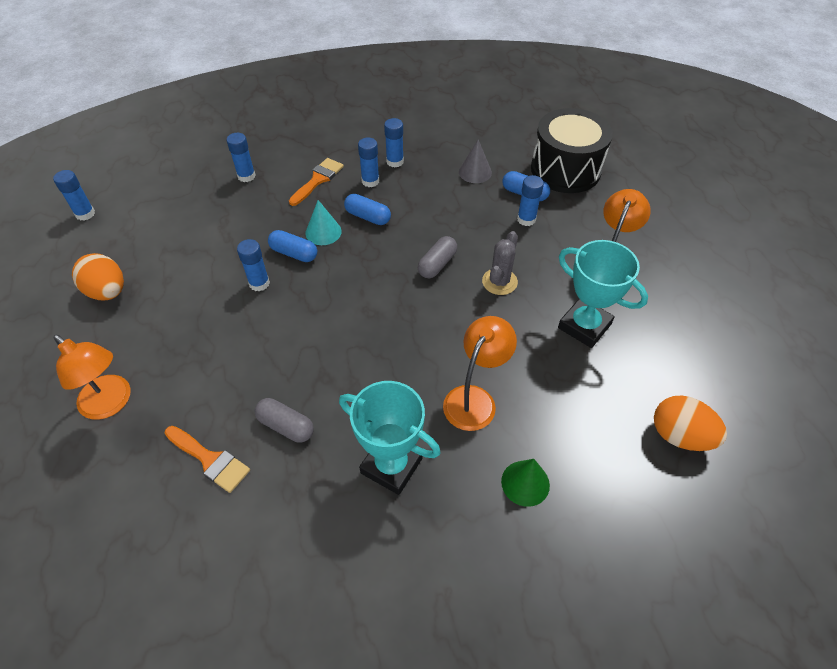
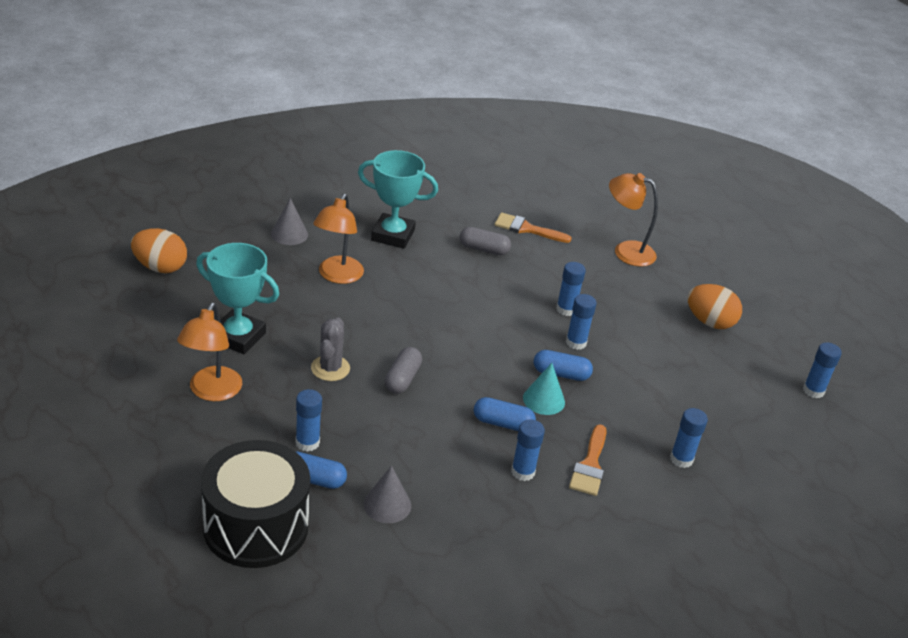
camera: 160 degrees right, 15 degrees down
blue glue stick [384,118,404,168] -> blue glue stick moved to [556,262,586,316]
green cone [501,459,550,507] -> grey cone [271,198,308,245]

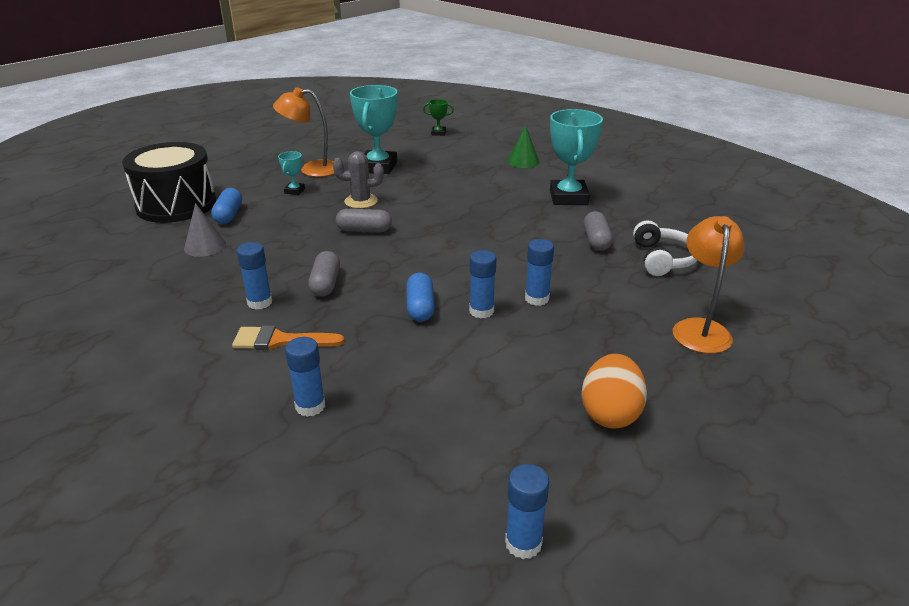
camera: 80 degrees right, 5 degrees down
orange egg [131,228,187,273] -> green trophy [423,99,454,136]
grey cone [271,198,308,245] -> green cone [507,125,539,168]
blue glue stick [295,389,322,452] -> none
orange lamp [313,194,364,284] -> none
blue capsule [474,397,536,431] -> grey capsule [308,251,340,297]
orange brush [495,213,572,243] -> white headphones [633,220,698,276]
turquoise cone [523,363,565,415] -> none
none -> turquoise trophy [278,151,305,195]

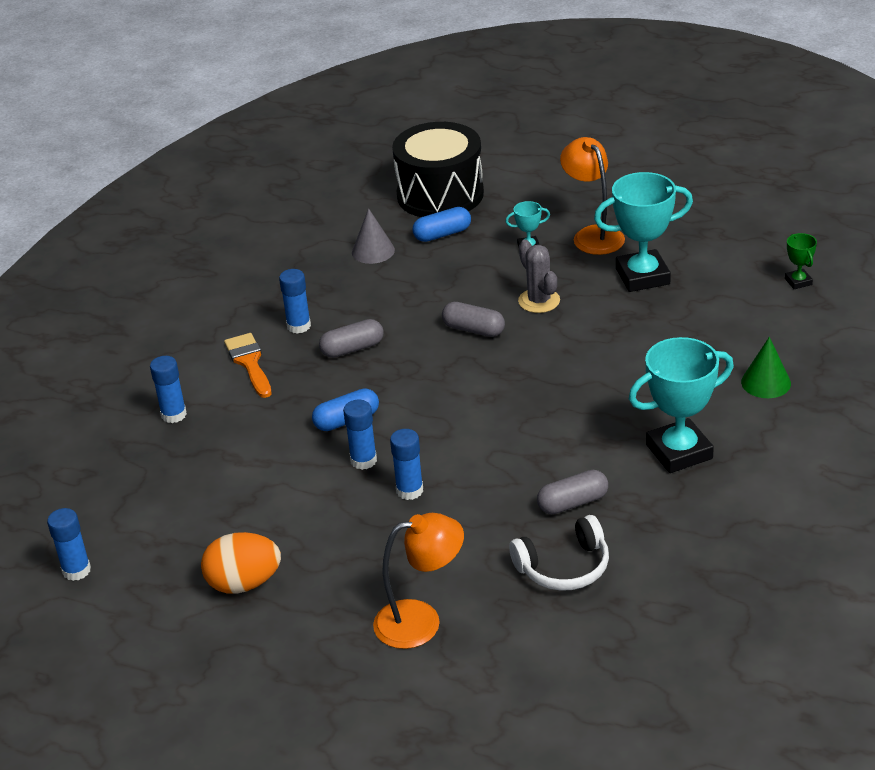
camera: 70 degrees right, 5 degrees up
grey capsule [336,209,392,232] -> grey capsule turned 45 degrees counterclockwise [442,302,505,337]

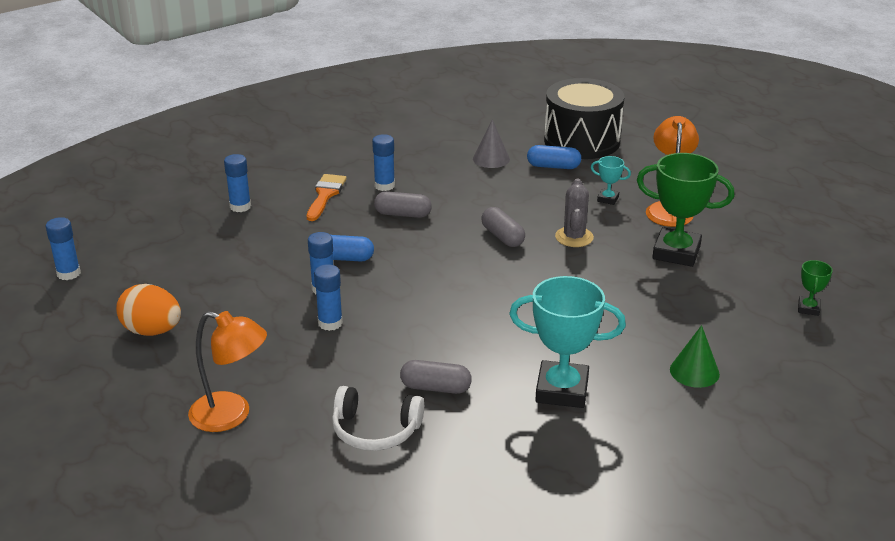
camera: 30 degrees right, 5 degrees down
turquoise trophy [594,172,693,292] -> green trophy [637,153,734,267]

